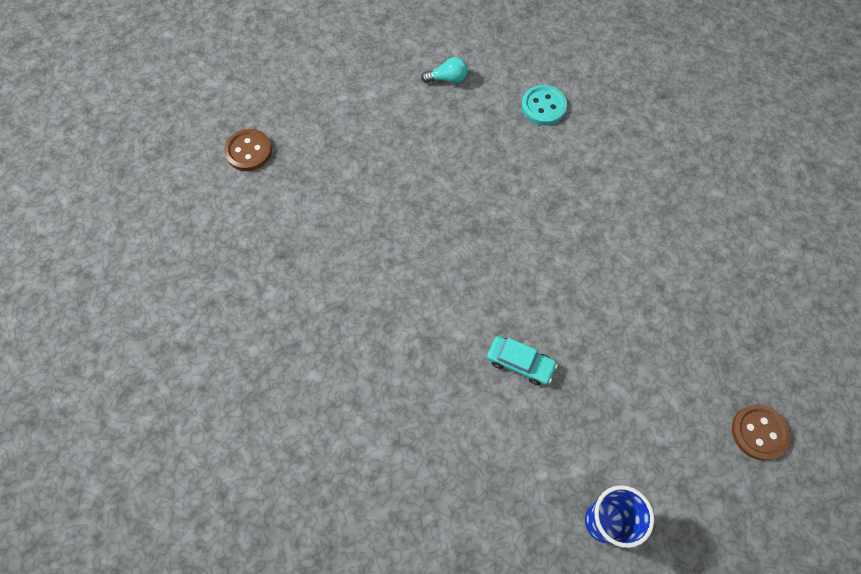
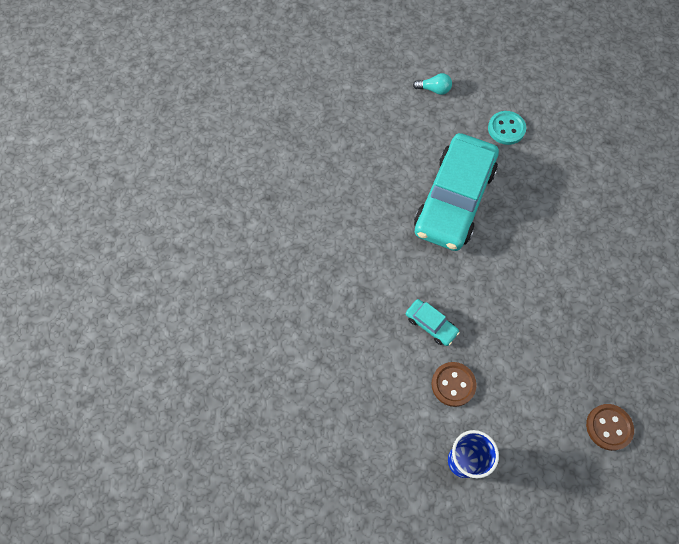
camera: 15 degrees right, 0 degrees up
brown button [224,129,272,171] -> brown button moved to [431,362,476,407]
none -> turquoise car [414,133,499,251]

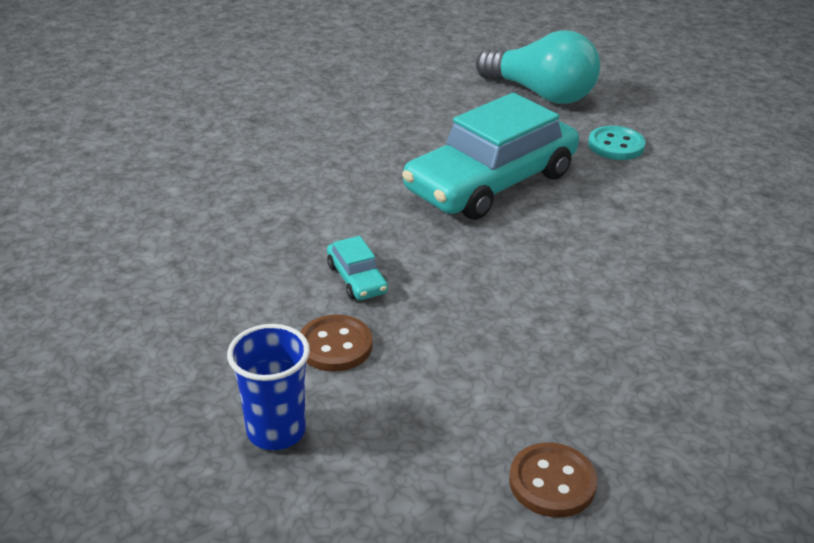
camera: 25 degrees right, 30 degrees down
turquoise light bulb [413,73,452,95] -> turquoise light bulb [476,30,600,104], size x2.44

